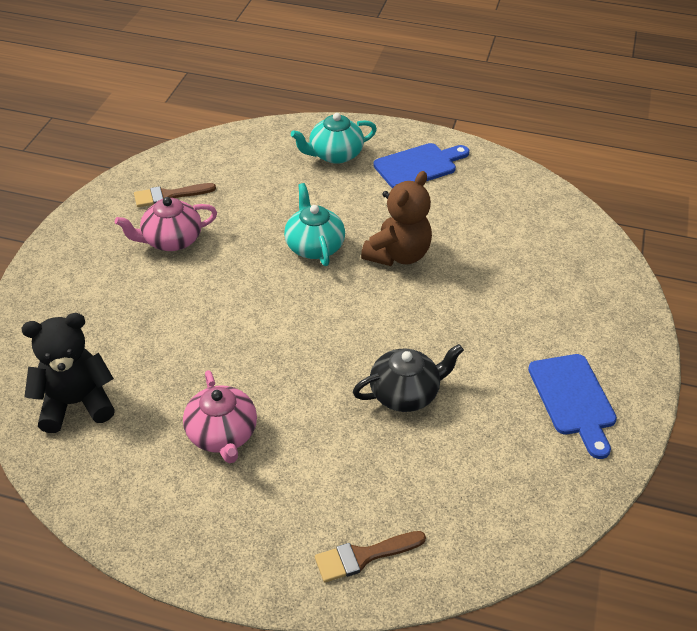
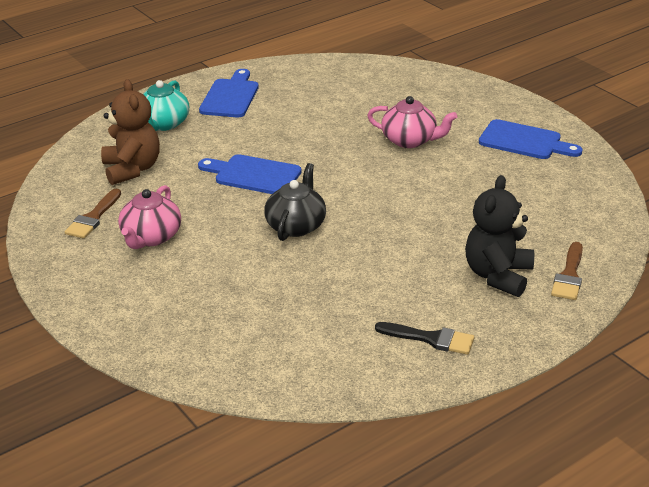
camera: 50 degrees left, 10 degrees down
black teddy bear [22,313,115,433] -> black teddy bear moved to [465,175,534,297]
pink teapot [183,370,257,463] -> pink teapot moved to [367,96,457,148]
turquoise teapot [284,183,345,266] -> blue cutting board [198,154,302,194]
black teapot [353,344,464,412] -> black teapot moved to [264,163,326,241]
brown teddy bear [361,171,432,266] -> brown teddy bear moved to [101,79,160,185]
none -> black brush [375,322,474,355]

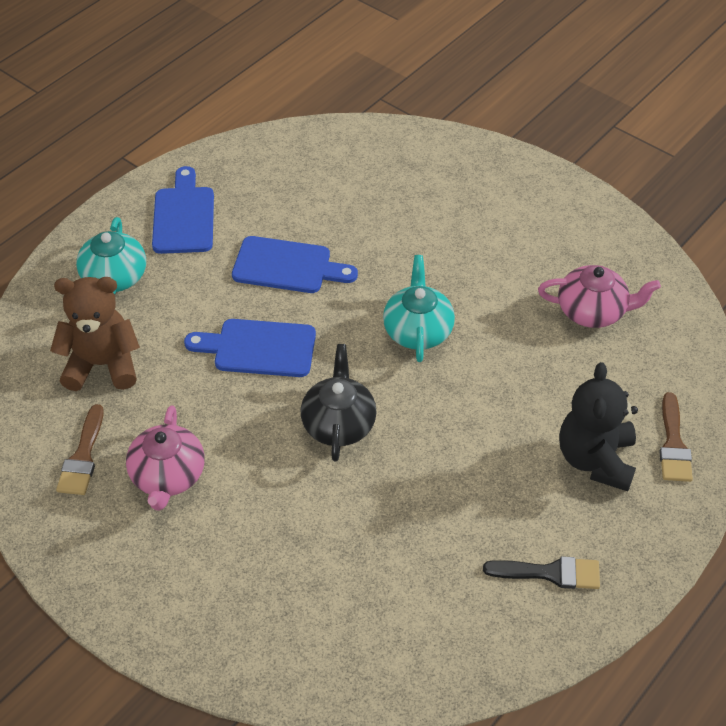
camera: 15 degrees left, 15 degrees up
brown teddy bear [101,79,160,185] -> brown teddy bear turned 60 degrees counterclockwise [50,277,140,391]
pink teapot [367,96,457,148] -> pink teapot moved to [538,265,661,328]
blue cutting board [479,119,582,159] -> blue cutting board moved to [232,236,358,293]
none -> turquoise teapot [383,255,455,362]

